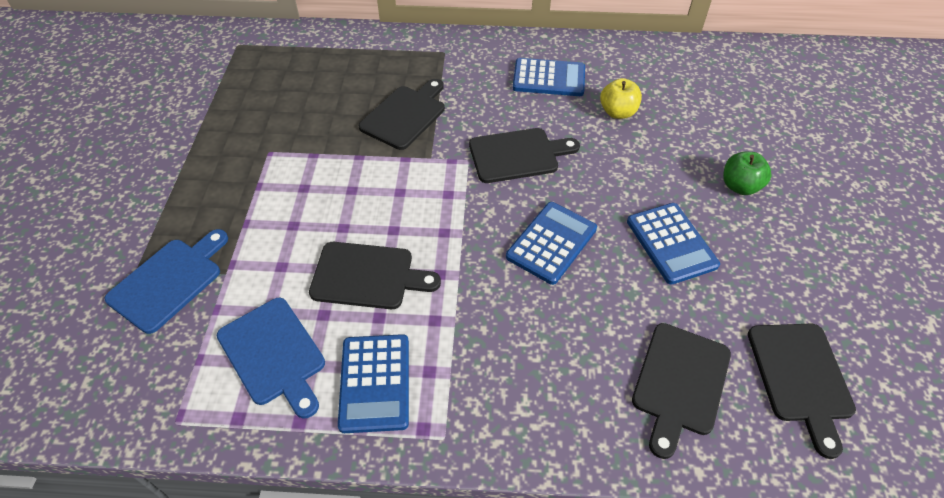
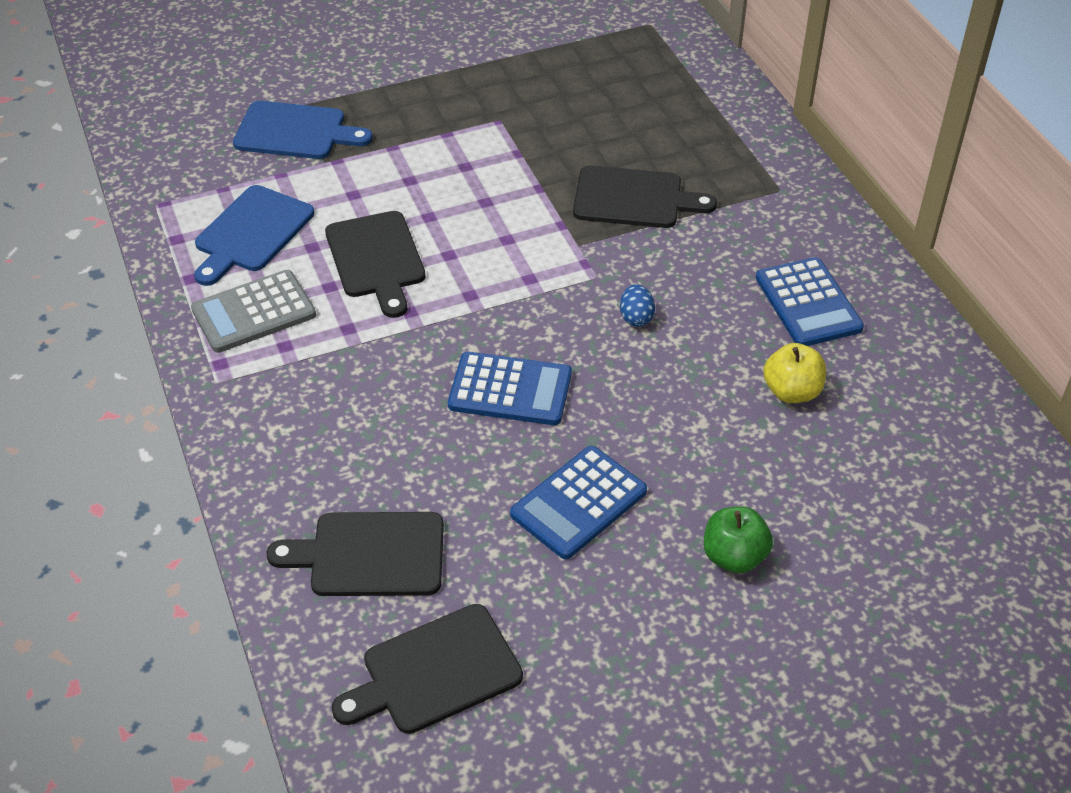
camera: 65 degrees right, 5 degrees down
blue calculator [338,334,409,433] -> grey calculator [191,270,316,353]
black cutting board [469,128,580,183] -> blue egg [620,284,655,327]

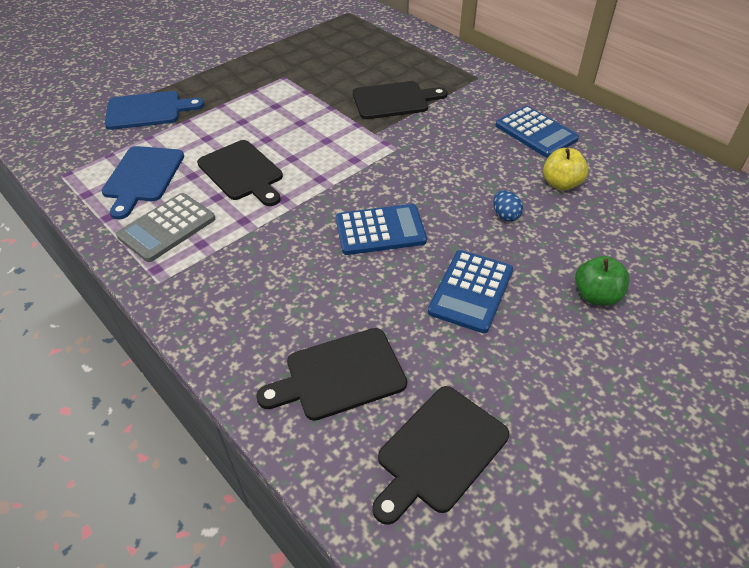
camera: 20 degrees left, 0 degrees up
blue egg [620,284,655,327] -> blue egg moved to [493,190,523,221]

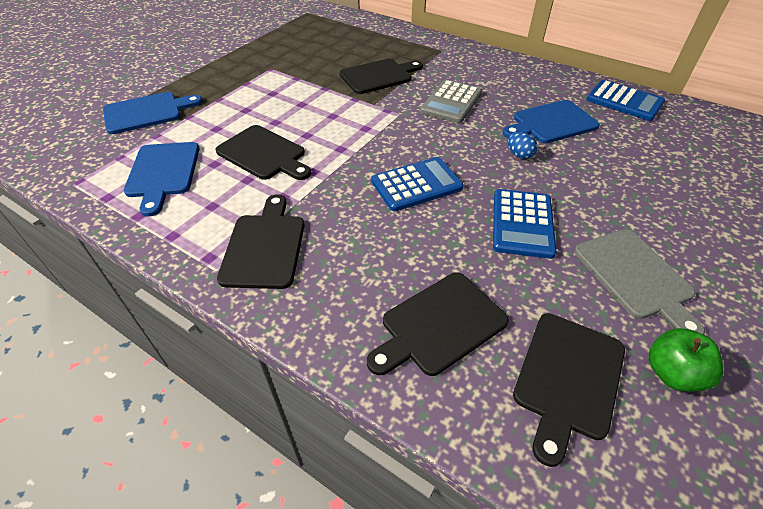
camera: 15 degrees left, 0 degrees up
grey calculator [116,193,215,262] -> grey calculator moved to [420,80,482,123]
blue calculator [495,106,579,158] -> blue calculator moved to [586,80,665,121]
yellow apple [543,148,588,191] -> blue cutting board [502,100,600,143]
green apple [575,256,630,306] -> green apple moved to [649,328,723,392]
none -> black cutting board [217,194,305,289]
none -> grey cutting board [574,229,705,335]

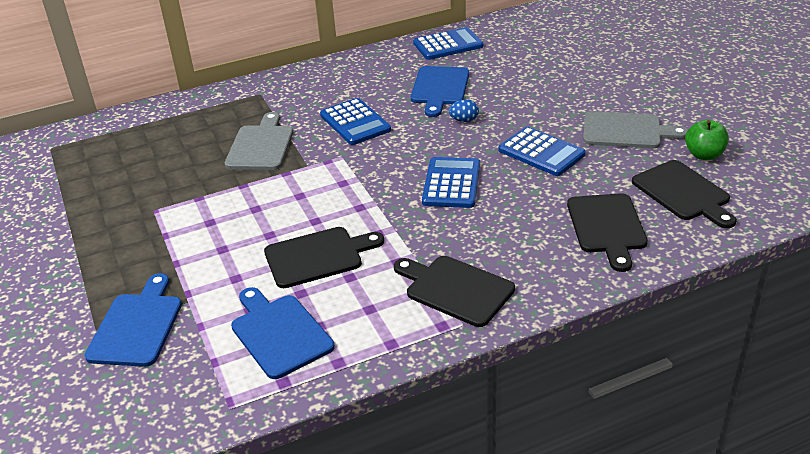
camera: 55 degrees left, 10 degrees down
blue cutting board [124,142,200,217] -> blue cutting board turned 150 degrees counterclockwise [231,287,335,379]
black cutting board [339,59,423,94] -> grey cutting board [225,112,293,170]
grey calculator [420,80,482,123] -> blue calculator [320,98,391,145]

